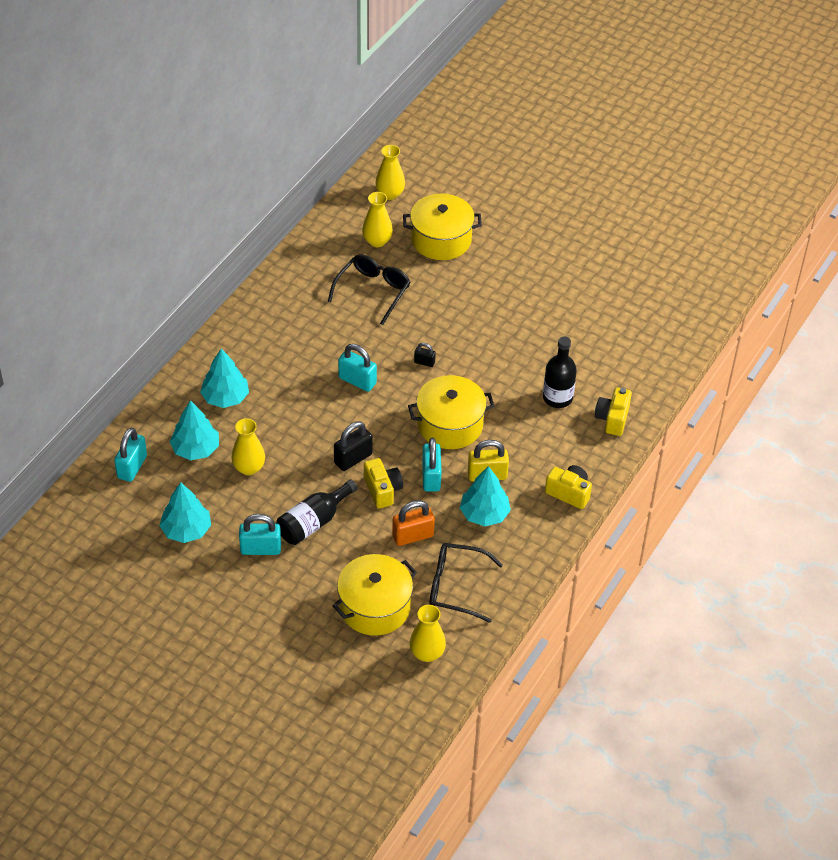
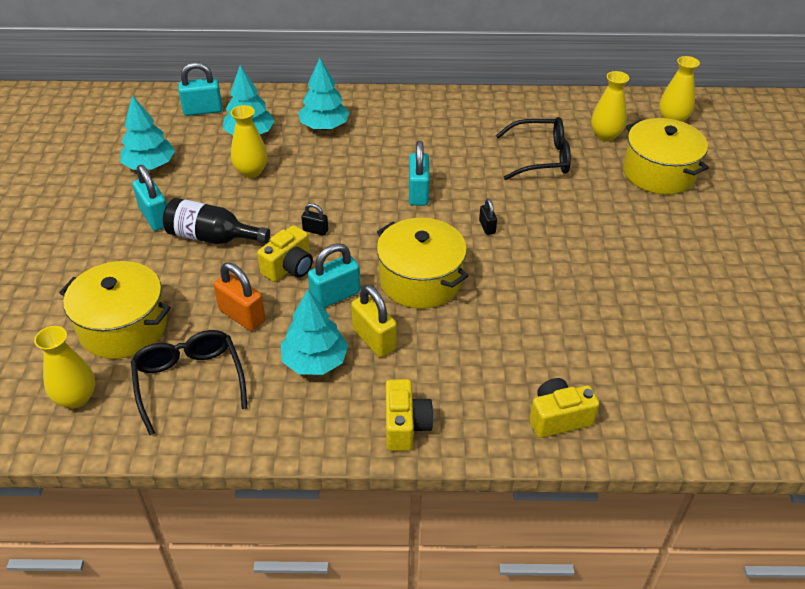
camera: 60 degrees right, 5 degrees down
black padlock [334,421,373,471] -> black padlock [301,203,328,236], size x0.55
black bottle [543,336,577,408] -> none

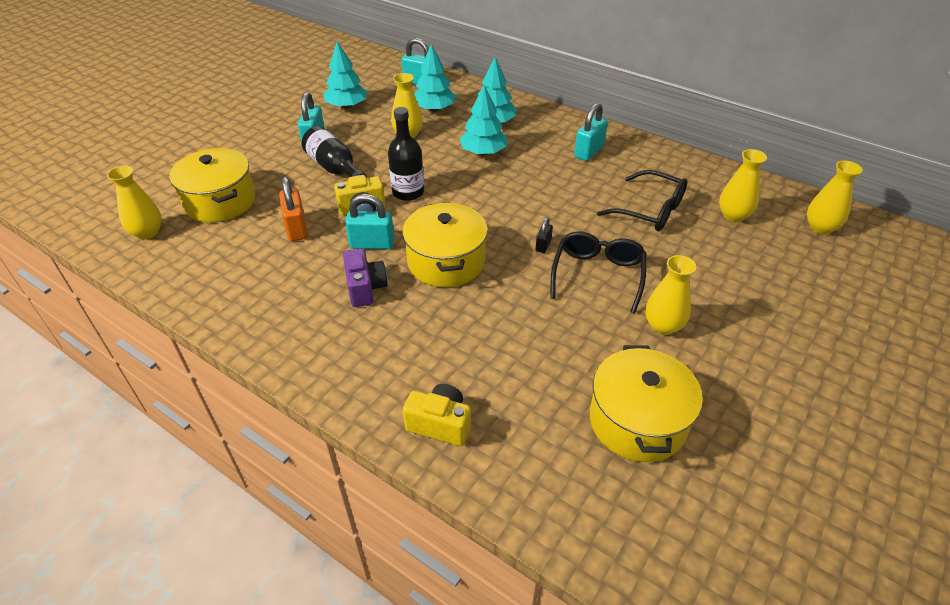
camera: 35 degrees right, 0 degrees up
black glasses [131,330,248,435] -> black glasses moved to [550,231,646,314]
turquoise tree [281,290,348,375] -> turquoise tree moved to [459,85,507,155]
black padlock [301,203,328,236] -> black bottle [388,107,424,201]
yellow padlock [351,285,397,357] -> purple camera [343,248,388,307]
yellow camera [385,379,434,451] -> none
turquoise padlock [409,141,429,206] -> turquoise padlock moved to [574,103,608,161]
yellow pot [623,118,709,195] -> yellow pot moved to [590,345,703,462]
none -> yellow vase [645,255,696,335]

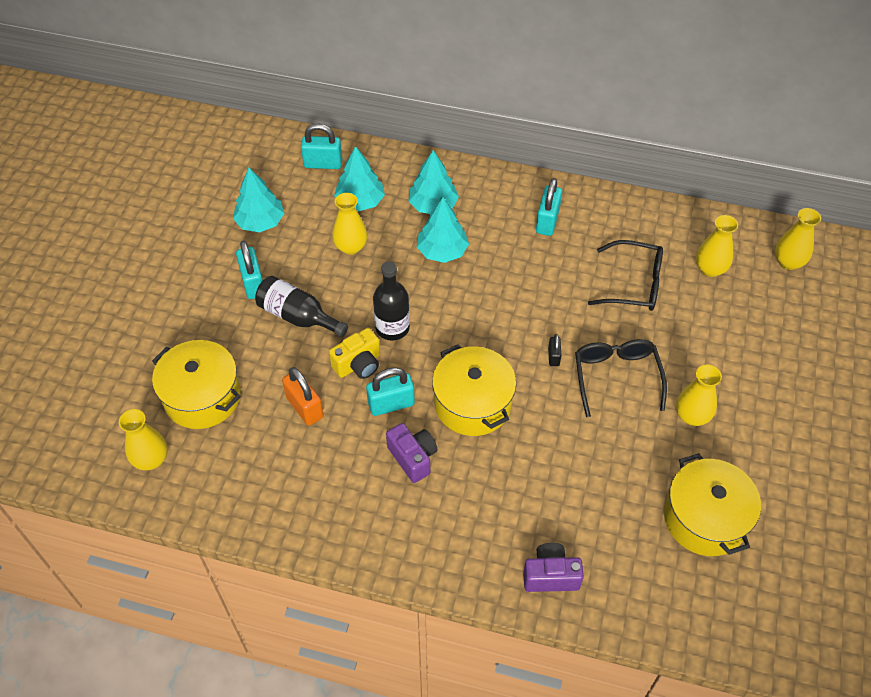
camera: 20 degrees left, 10 degrees up
yellow camera [403,384,471,446] -> purple camera [523,543,584,592]

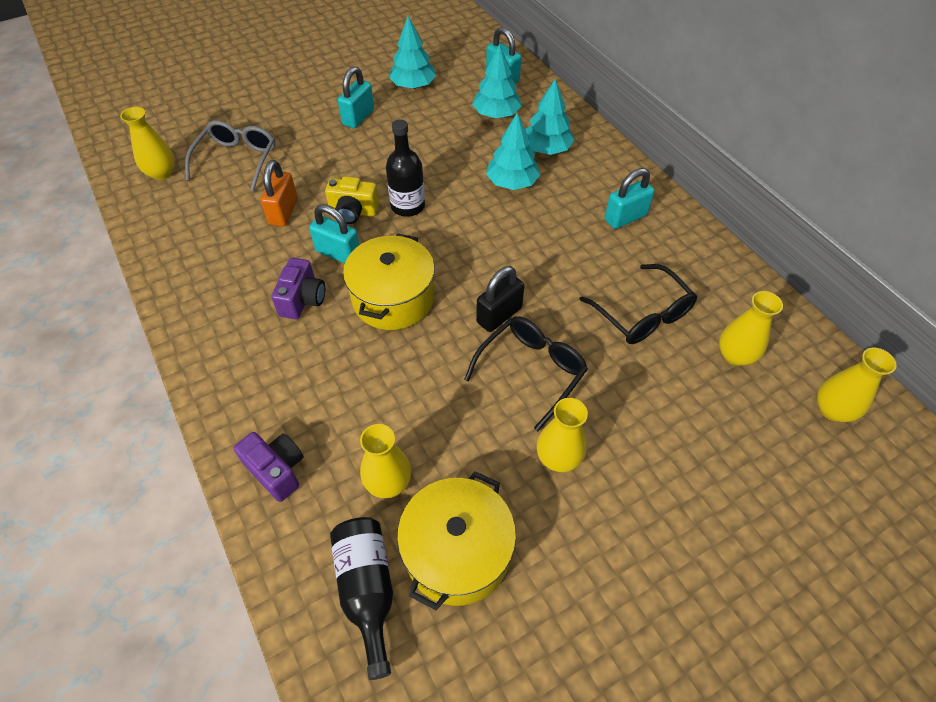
camera: 45 degrees right, 0 degrees up
yellow pot [152,340,241,429] -> grey glasses [185,120,275,192]
black bottle [255,276,348,337] -> black bottle moved to [330,517,393,680]
yellow vase [332,193,367,255] -> yellow vase moved to [360,424,411,498]
black padlock [548,334,561,366] -> black padlock [476,266,525,332], size x1.83

